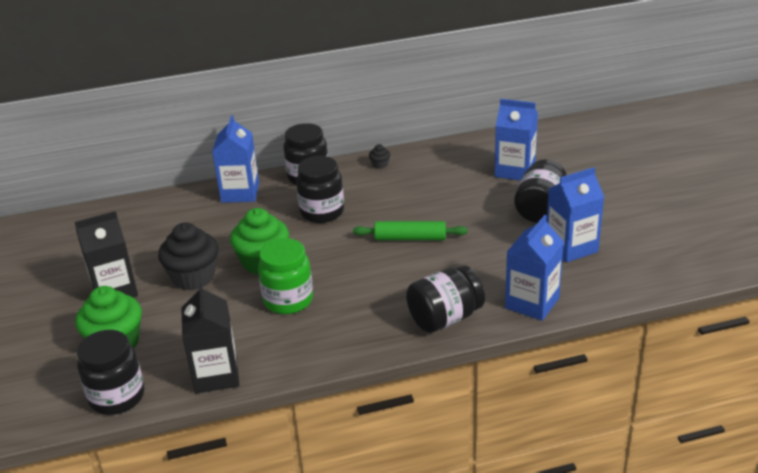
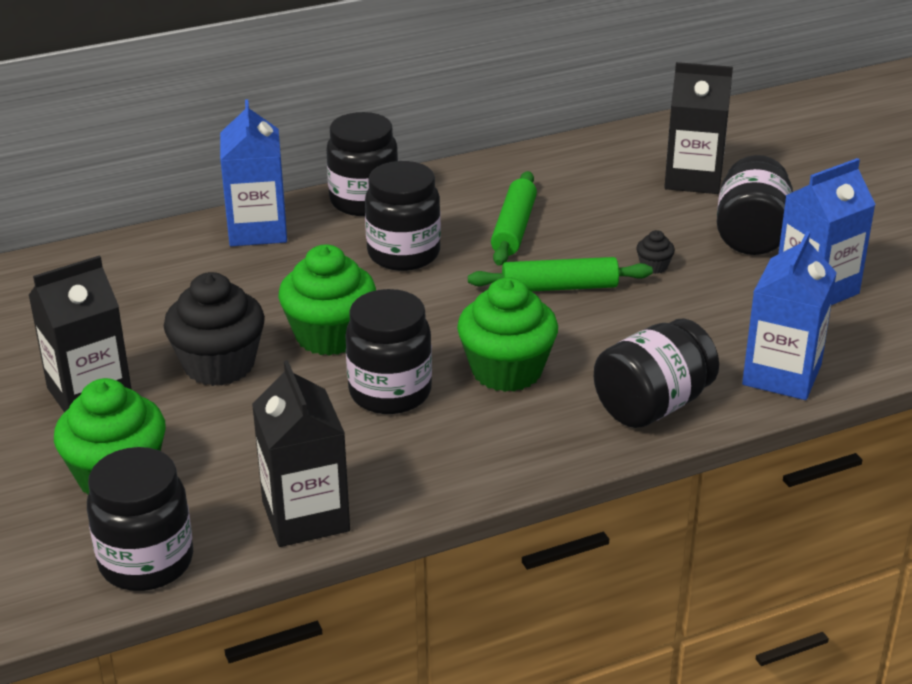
camera: 10 degrees left, 0 degrees up
green jar [258,238,313,314] -> black jar [345,289,432,414]
black cupcake [369,144,390,169] -> black cupcake moved to [636,230,675,274]
blue carton [495,99,538,181] -> black carton [664,62,733,194]
none -> green cupcake [457,277,558,392]
none -> green rolling pin [491,171,537,265]

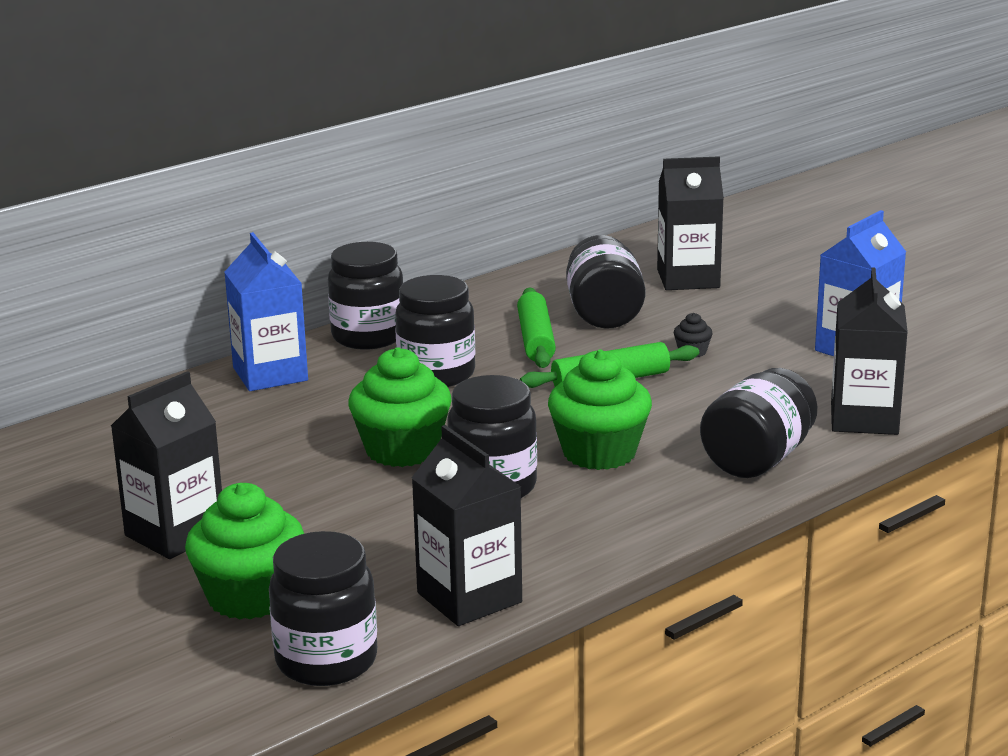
camera: 15 degrees left, 10 degrees down
black cupcake [164,272,265,386] -> none
black jar [717,155,793,255] -> black jar moved to [566,235,646,329]
blue carton [742,231,837,400] -> black carton [831,268,908,435]

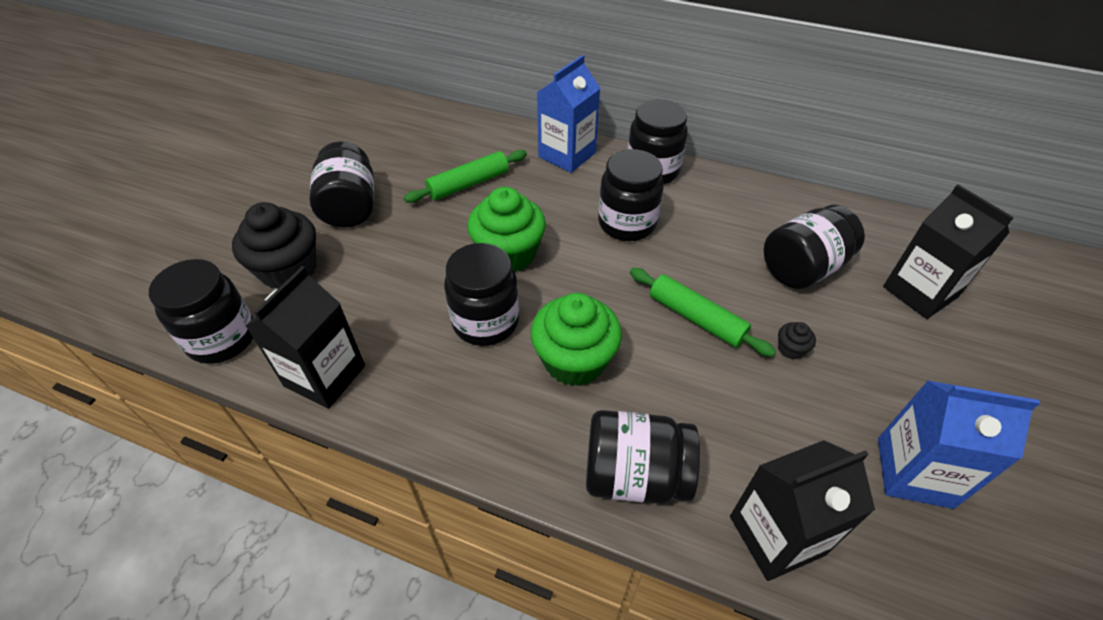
camera: 60 degrees right, 25 degrees up
black carton [111,371,222,559] -> black jar [309,142,374,228]
green cupcake [185,483,304,620] -> black cupcake [232,202,316,289]
green rolling pin [517,287,556,368] -> green rolling pin moved to [404,150,527,203]

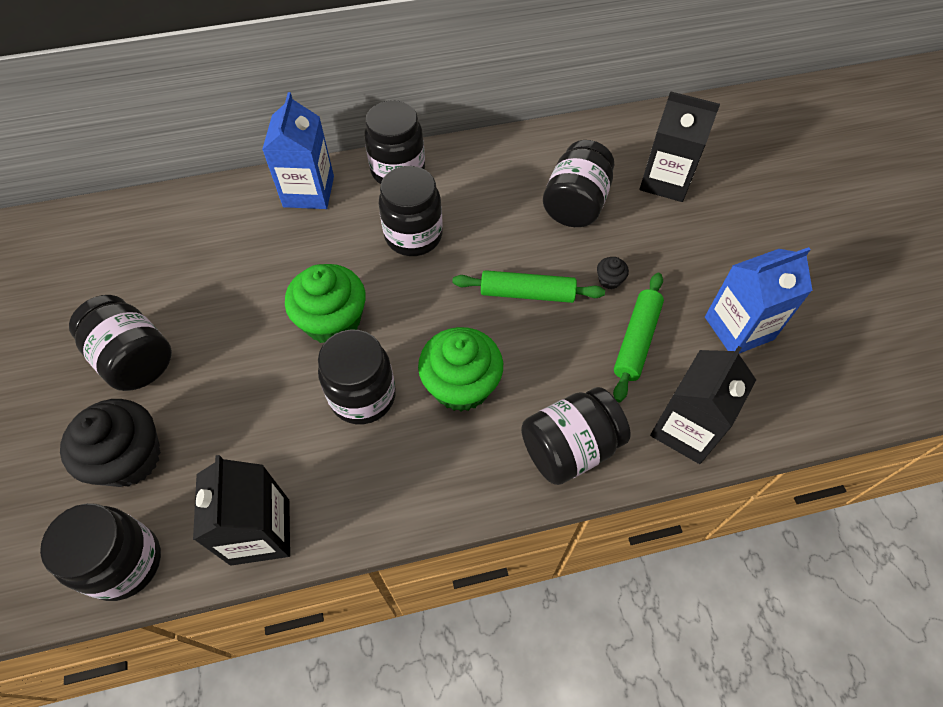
camera: 35 degrees left, 10 degrees up
green rolling pin [404,150,527,203] -> green rolling pin moved to [613,273,664,402]

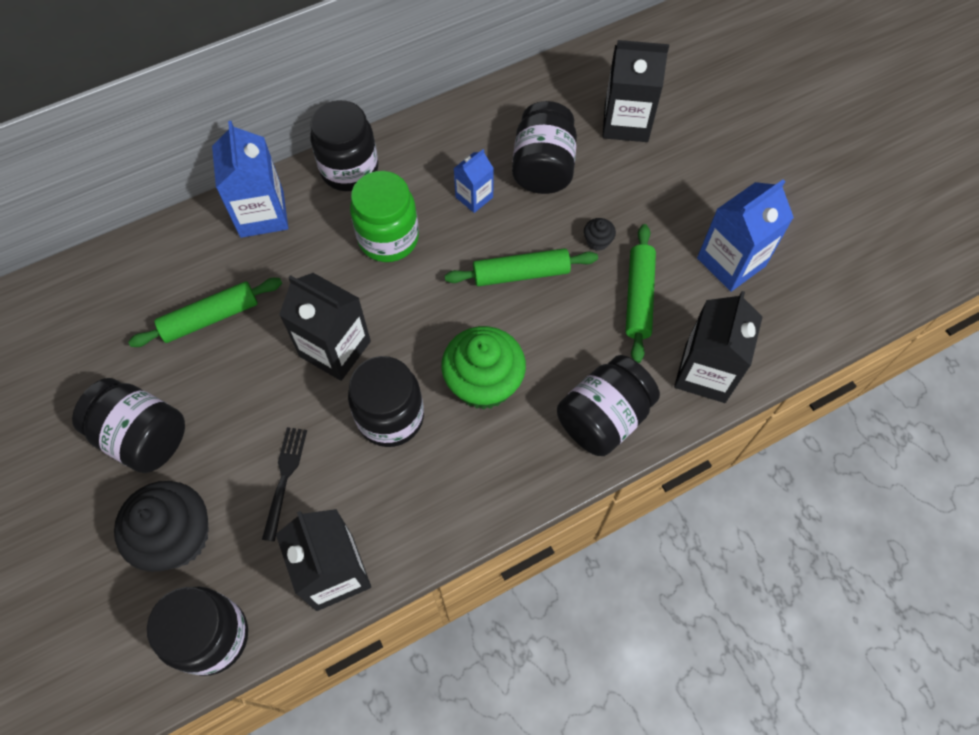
camera: 15 degrees left, 5 degrees up
green cupcake [285,264,366,343] -> black carton [279,273,371,381]
black jar [379,166,443,256] -> green jar [350,171,419,262]
none -> green rolling pin [128,278,282,347]
none -> black fork [262,427,307,541]
none -> blue carton [453,149,494,213]

